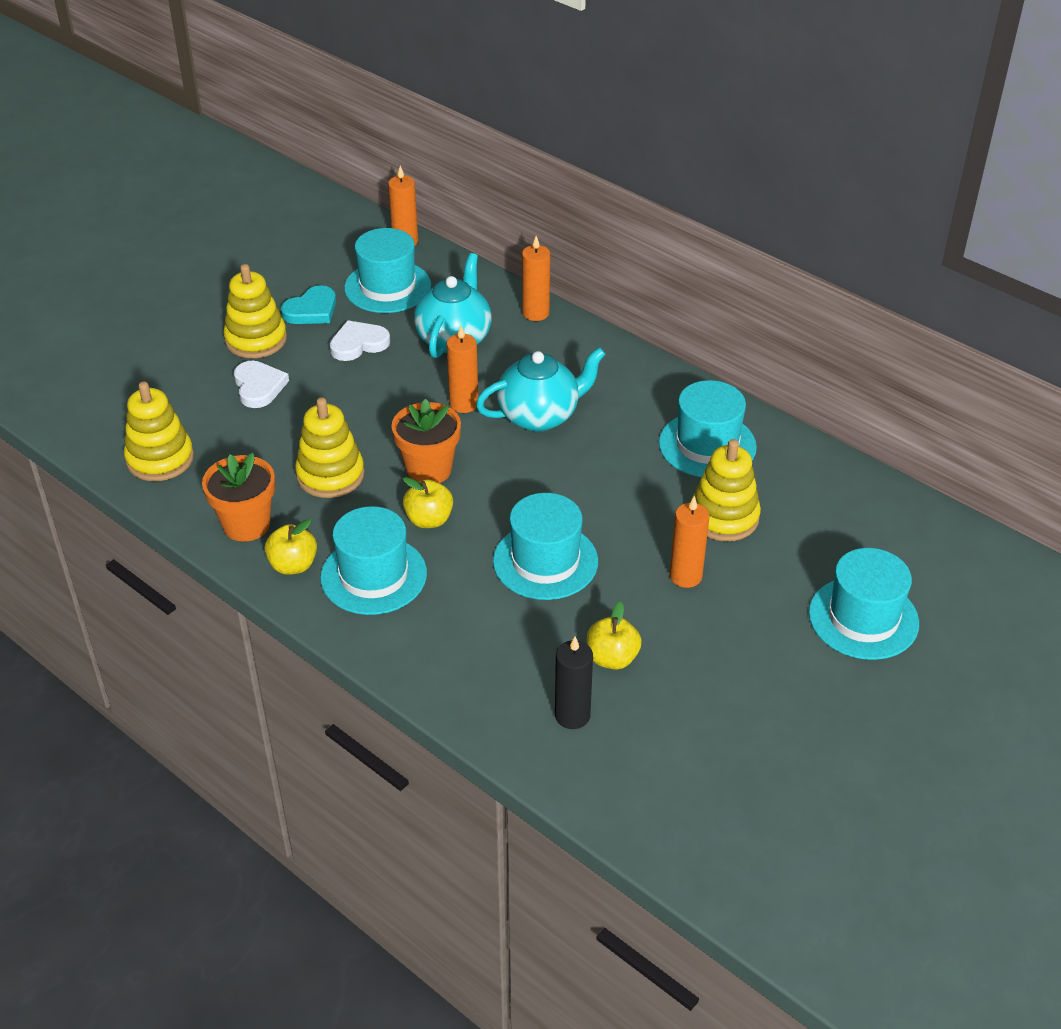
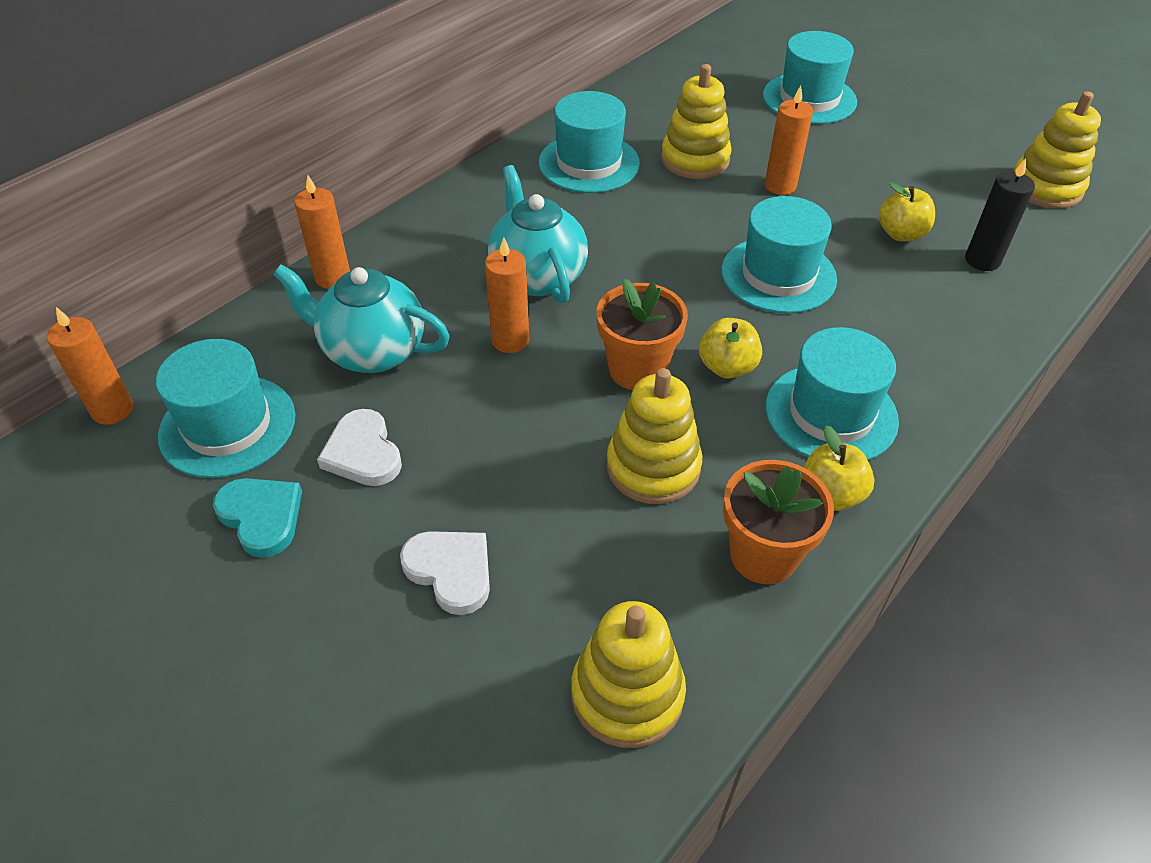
camera: 90 degrees left, 5 degrees up
yellow stacking toy [223,264,287,358] -> yellow stacking toy moved to [1013,91,1101,209]
white heart [234,361,289,408] -> white heart turned 60 degrees clockwise [400,531,490,615]

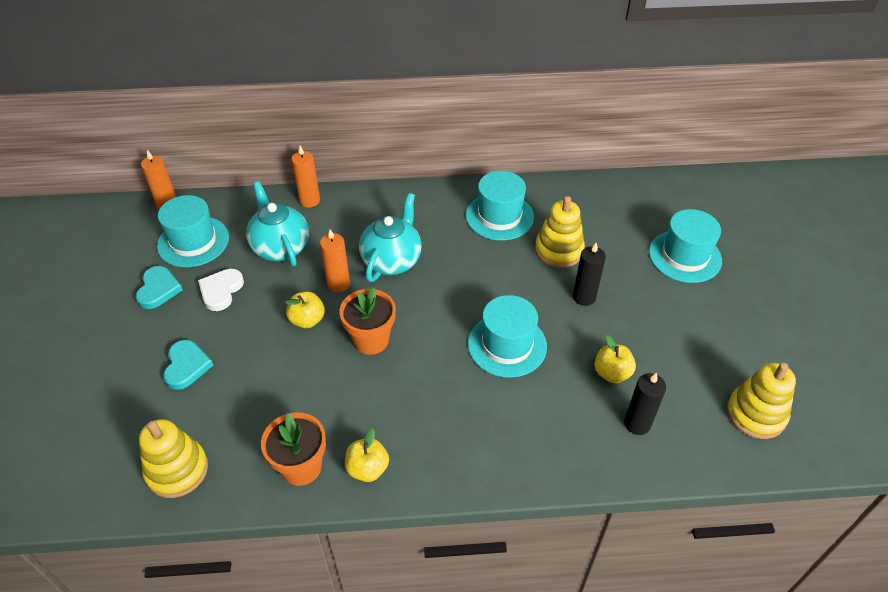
camera: 45 degrees right, 0 degrees up
white heart [400,531,490,615] -> turquoise heart [163,340,213,390]
yellow stacking toy [607,368,702,504] -> none
yellow apple [699,318,762,379] -> yellow apple moved to [285,291,325,328]
orange candle [765,85,813,195] -> black candle [573,243,606,306]
turquoise hat [765,327,899,460] -> none

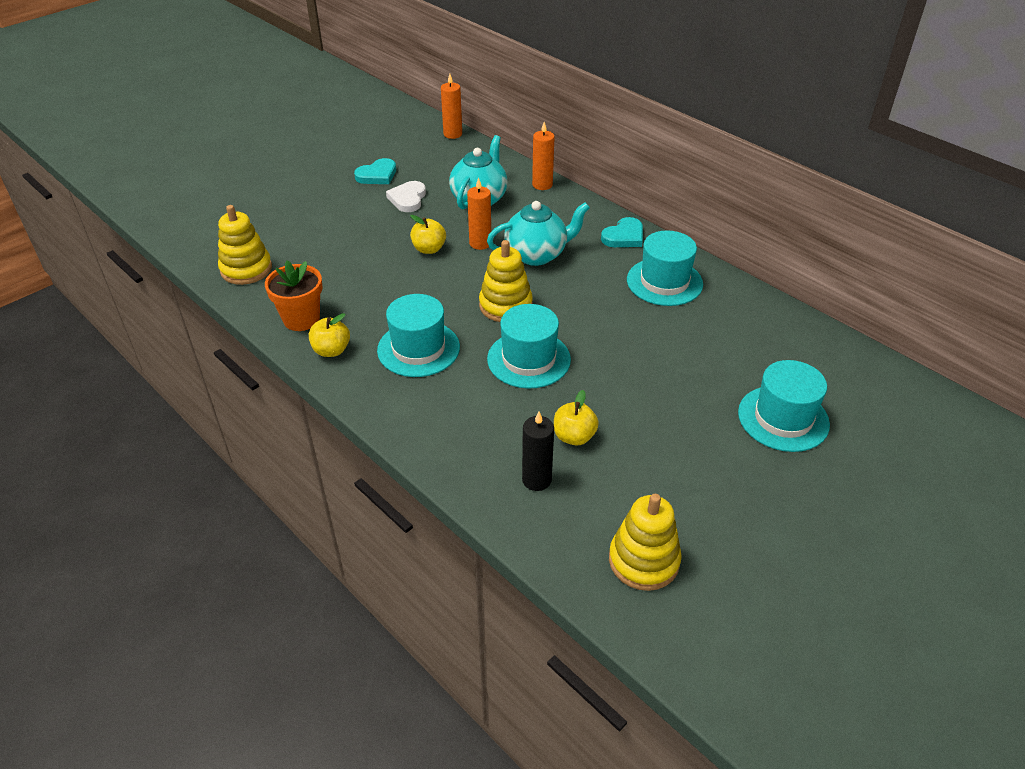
camera: 50 degrees right, 5 degrees down
turquoise hat [157,195,229,267] -> turquoise hat moved to [377,294,460,377]
turquoise heart [163,340,213,390] -> turquoise heart moved to [601,217,643,247]
white heart [198,269,244,311] -> white heart turned 60 degrees counterclockwise [386,181,426,212]
orange flower pot [339,287,396,355] -> none
yellow stacking toy [535,196,585,268] -> yellow stacking toy moved to [479,240,533,322]
black candle [573,243,606,306] -> none

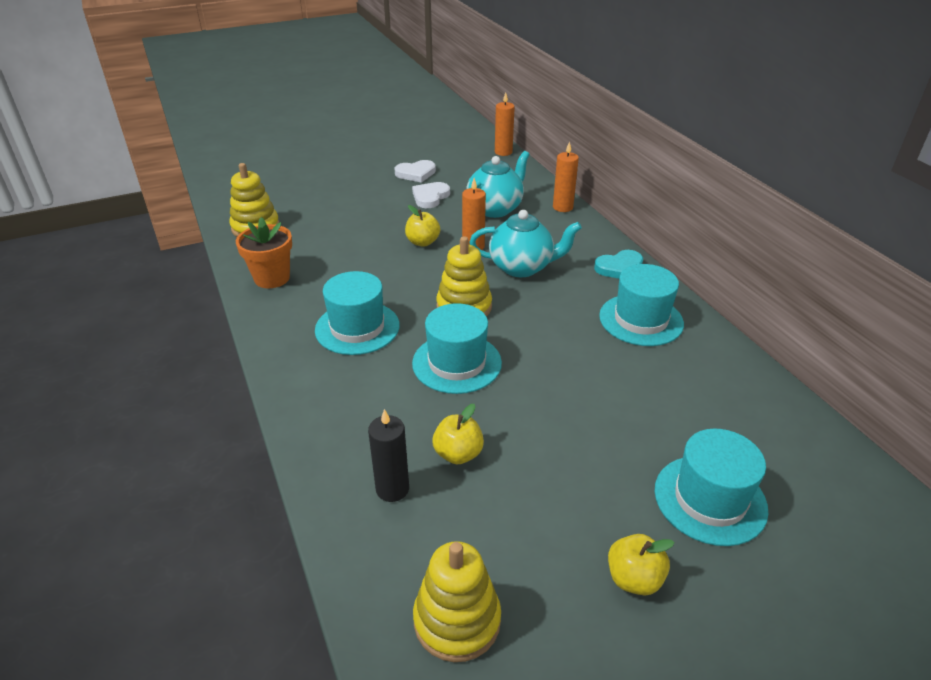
camera: 20 degrees right, 5 degrees down
yellow apple [309,313,350,357] -> yellow apple moved to [608,534,675,595]
turquoise heart [354,158,396,184] -> white heart [394,160,436,183]

